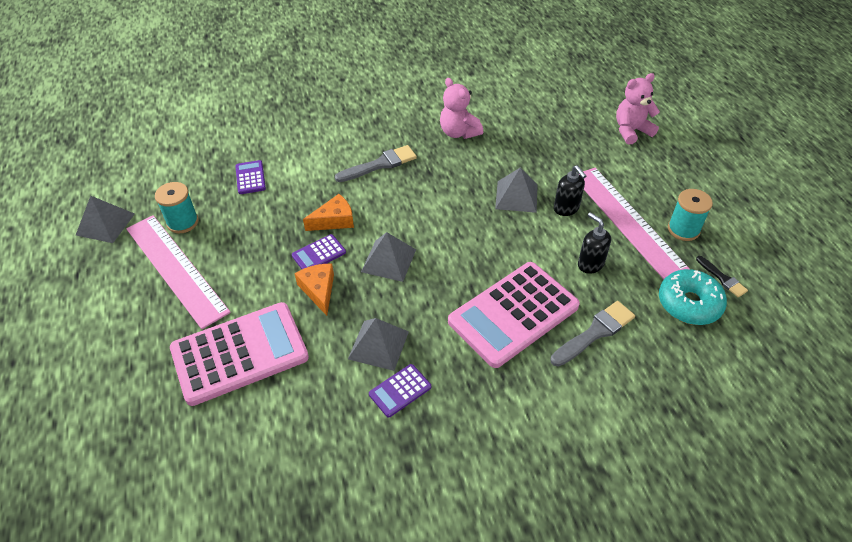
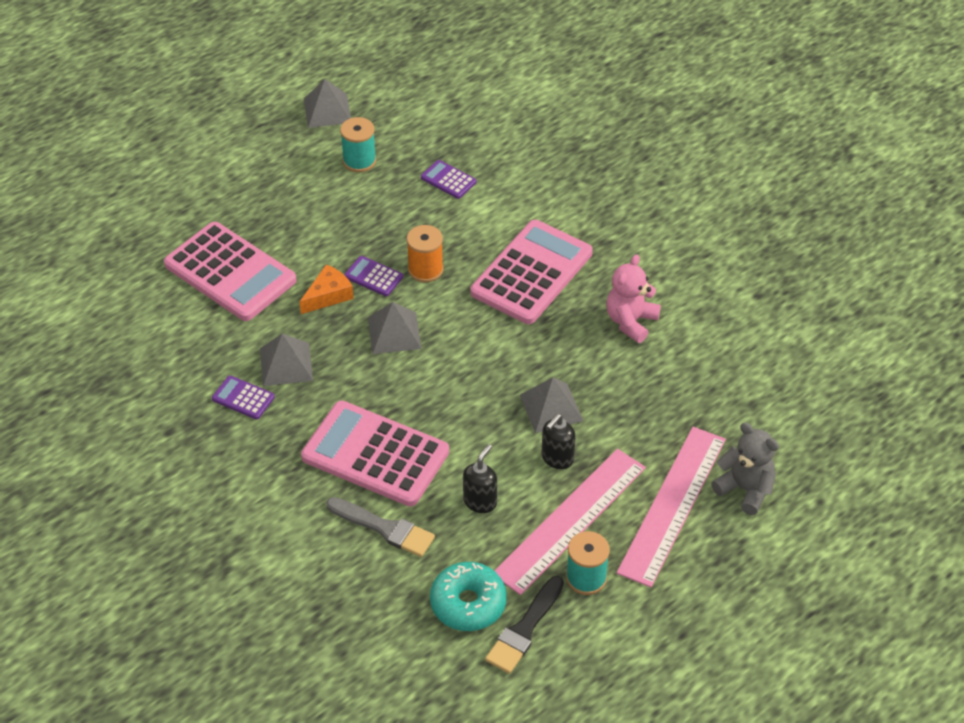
camera: 65 degrees right, 0 degrees up
pink ruler [126,215,231,329] -> pink ruler moved to [617,427,726,587]
purple calculator [235,160,266,194] -> purple calculator turned 105 degrees counterclockwise [421,160,476,199]
orange cheese [303,194,354,231] -> orange spool [407,225,444,282]
grey brush [335,145,417,182] -> pink calculator [470,220,593,324]
pink teddy bear [616,73,660,144] -> grey teddy bear [711,423,779,515]
black brush [696,256,748,297] -> black brush [485,576,564,674], size x1.67

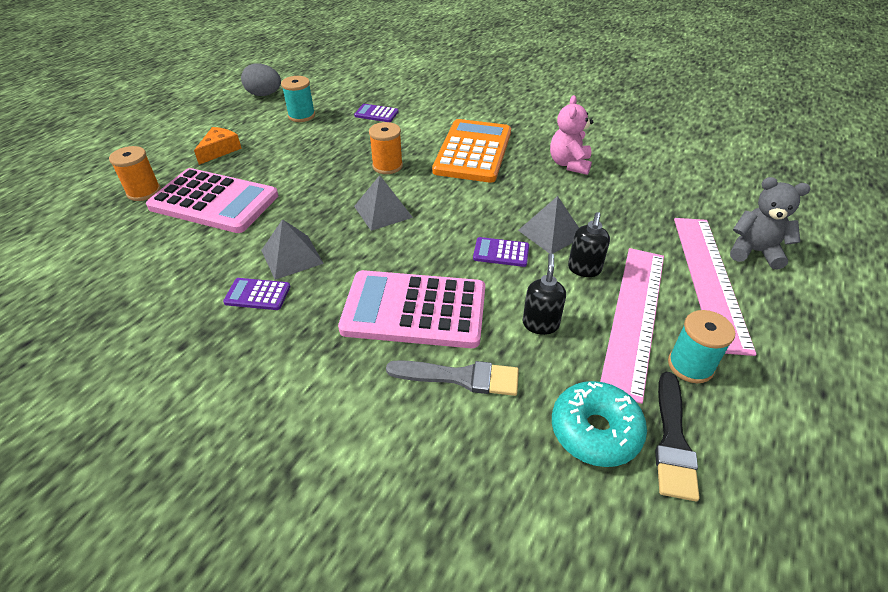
camera: 20 degrees left, 5 degrees down
orange cheese [299,264,354,314] -> orange cheese moved to [194,127,242,165]
grey pyramid [304,79,351,128] -> grey egg [241,63,281,96]
purple calculator [344,256,403,296] -> purple calculator moved to [473,237,529,267]
pink calculator [470,220,593,324] -> orange calculator [432,119,511,183]
none -> orange spool [109,146,161,201]

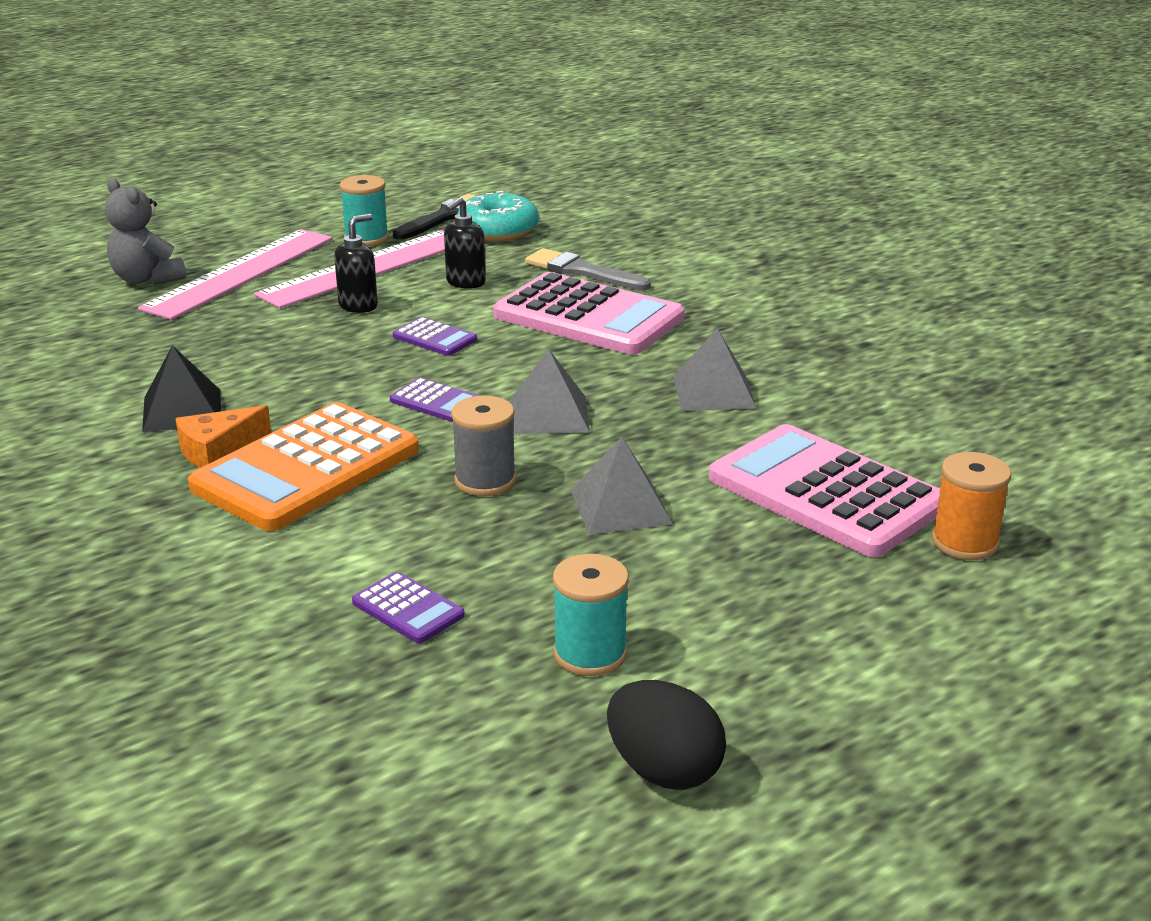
camera: 155 degrees left, 15 degrees down
orange cheese [194,127,242,165] -> orange cheese moved to [175,405,271,468]
purple calculator [223,278,290,310] -> purple calculator moved to [390,378,479,422]
grey egg [241,63,281,96] -> black egg [607,680,726,790]
orange spool [369,122,403,174] -> grey spool [451,396,516,496]
grey pyramid [518,196,579,254] -> grey pyramid moved to [571,437,673,535]
pink teddy bear [550,95,593,175] -> black pyramid [142,345,221,432]

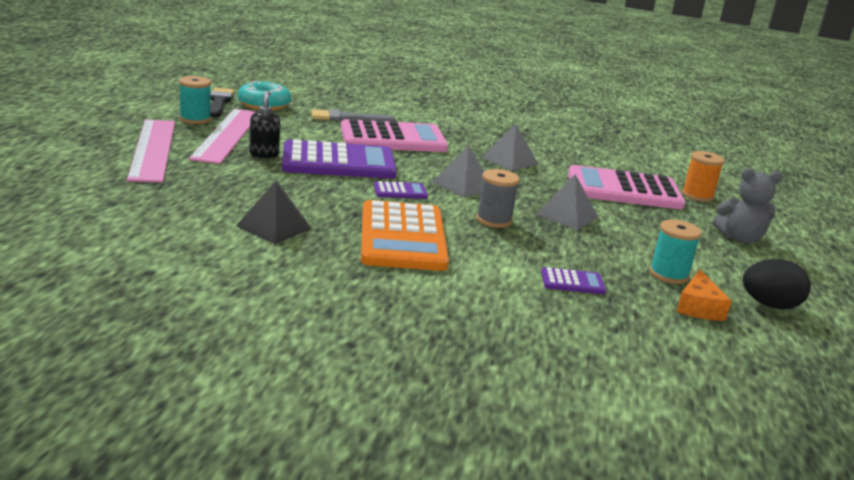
camera: 45 degrees left, 5 degrees down
grey teddy bear [105,178,186,285] -> grey teddy bear moved to [713,168,783,244]
orange cheese [175,405,271,468] -> orange cheese moved to [676,269,732,321]
purple calculator [393,317,477,356] -> purple calculator [282,139,397,179], size x2.30
black soap dispenser [444,197,486,289] -> none

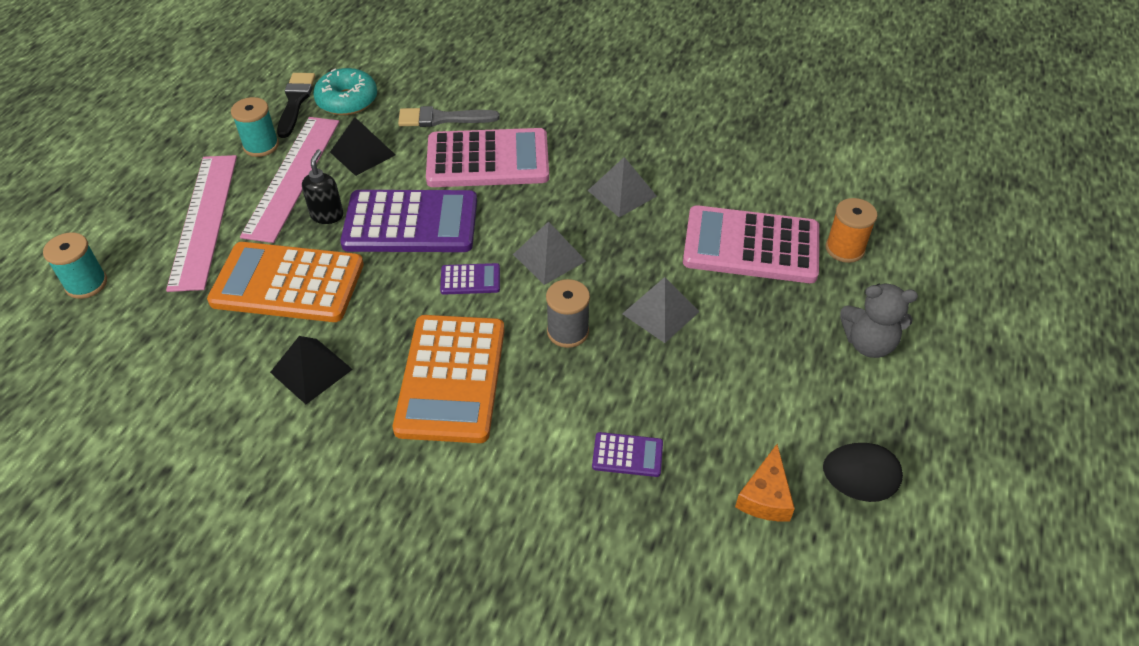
camera: 10 degrees right, 25 degrees up
turquoise spool [649,219,702,284] -> turquoise spool moved to [43,233,107,299]
none -> orange calculator [207,242,364,322]
none -> black pyramid [330,117,395,176]

